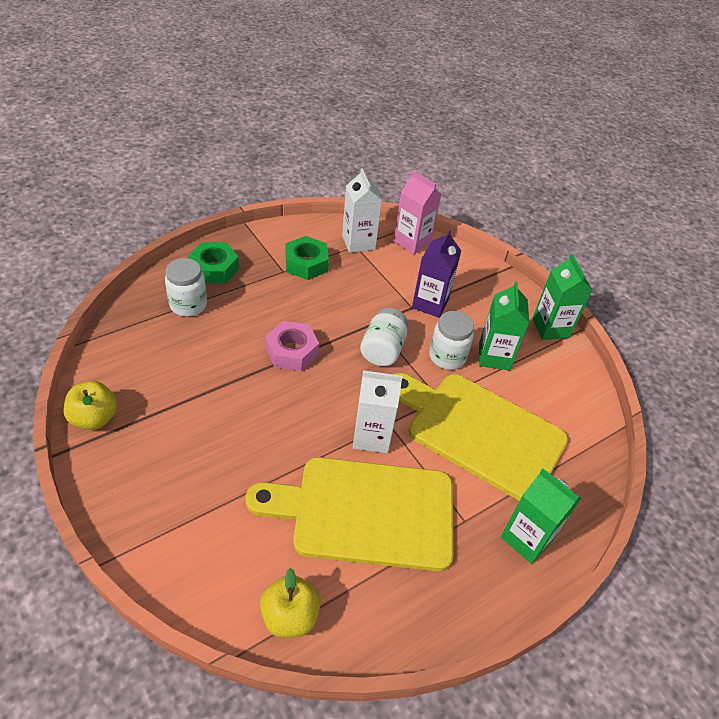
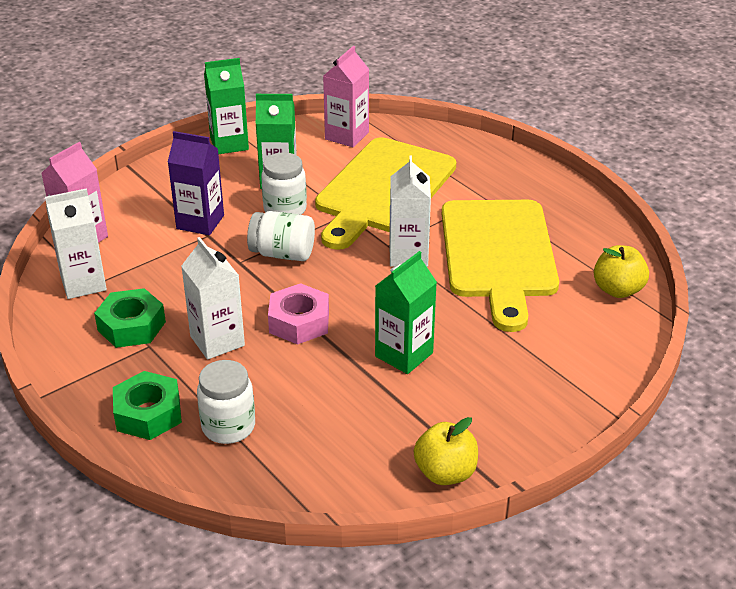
camera: 90 degrees left, 10 degrees down
green carton [501,469,581,564] -> green carton moved to [375,251,437,374]
none -> white carton [181,237,245,360]
none -> pink carton [323,46,369,147]

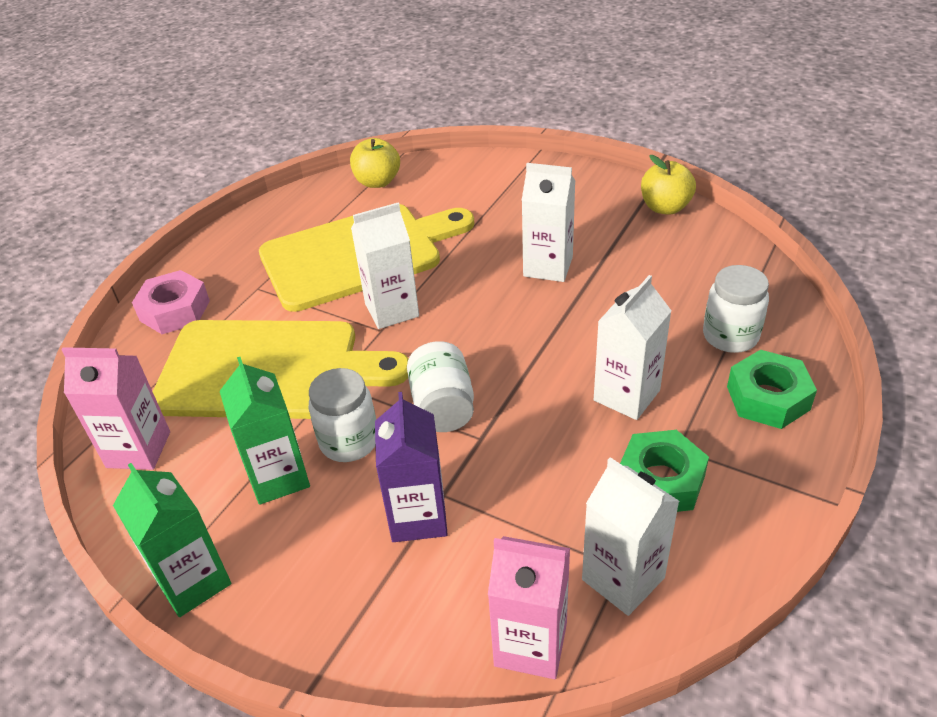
camera: 110 degrees left, 5 degrees up
pink nut [268,283,329,345] -> pink nut moved to [132,270,210,334]
green carton [375,251,437,374] -> white carton [522,163,575,282]

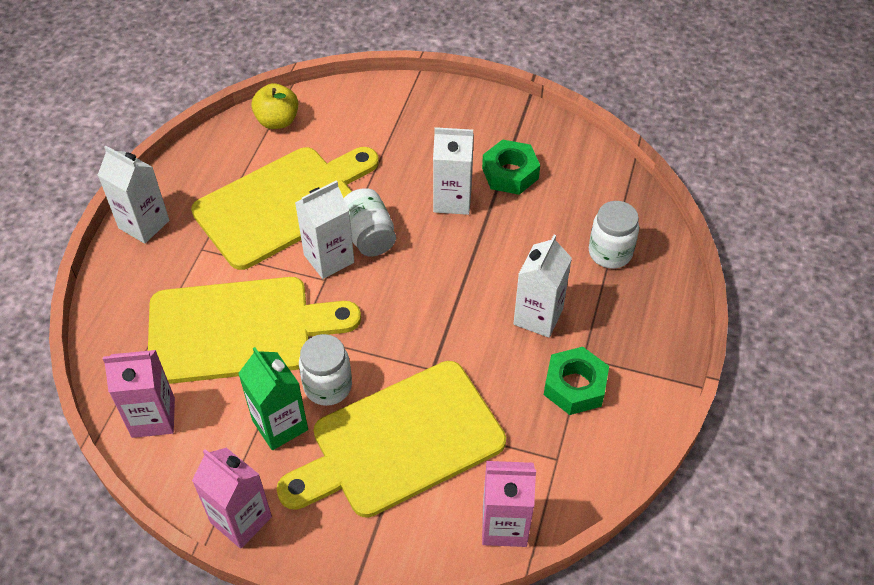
camera: 15 degrees left, 10 degrees up
green carton [113,463,231,617] -> pink carton [192,448,272,549]
pink nut [132,270,210,334] -> none
purple carton [375,392,448,542] -> yellow cutting board [276,361,506,518]
white jar [407,341,474,432] -> white jar moved to [344,188,396,256]
white carton [582,457,679,616] -> white carton moved to [98,146,170,244]
yellow apple [641,155,696,215] -> none
green nut [727,350,817,429] -> green nut moved to [482,139,540,195]

